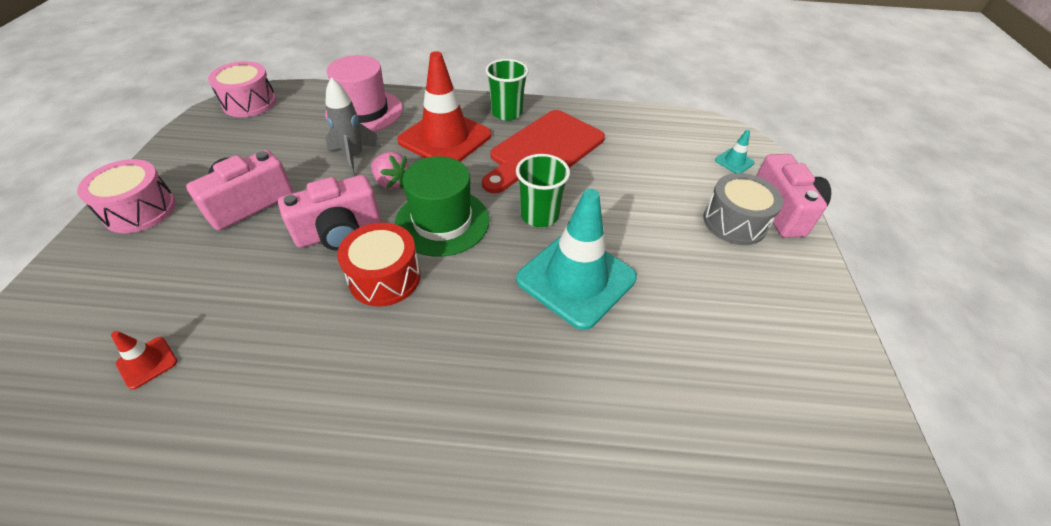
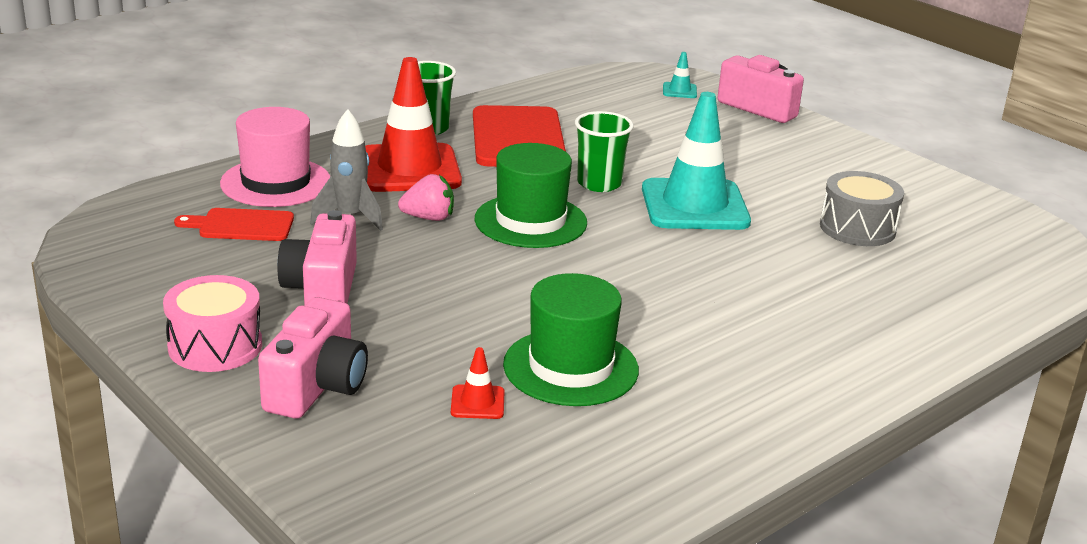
camera: 45 degrees left, 20 degrees down
pink drum [208,61,277,117] -> none
pink camera [278,175,381,251] -> pink camera moved to [258,297,368,419]
red drum [337,223,421,307] -> none
grey drum [703,173,783,245] -> grey drum moved to [820,171,904,246]
none -> red cutting board [174,208,294,241]
none -> green hat [503,273,639,406]

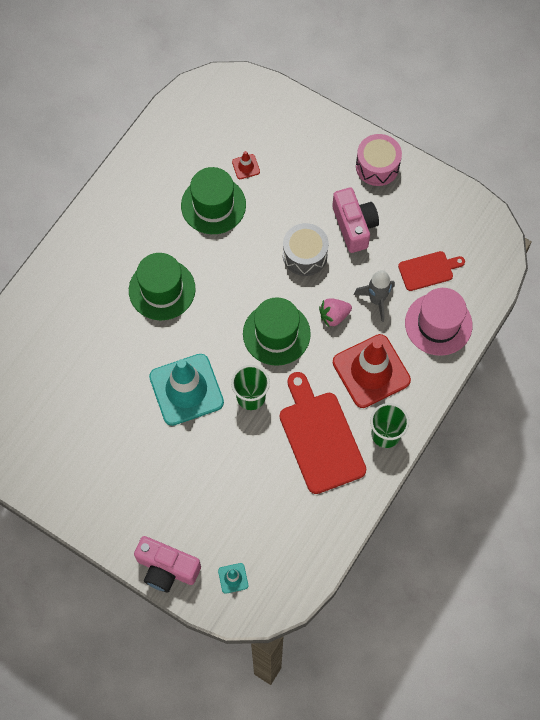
camera: 165 degrees right, 40 degrees up
pink camera [258,297,368,419] -> none
grey drum [820,171,904,246] -> grey drum moved to [283,223,329,276]
none -> green hat [129,253,196,320]

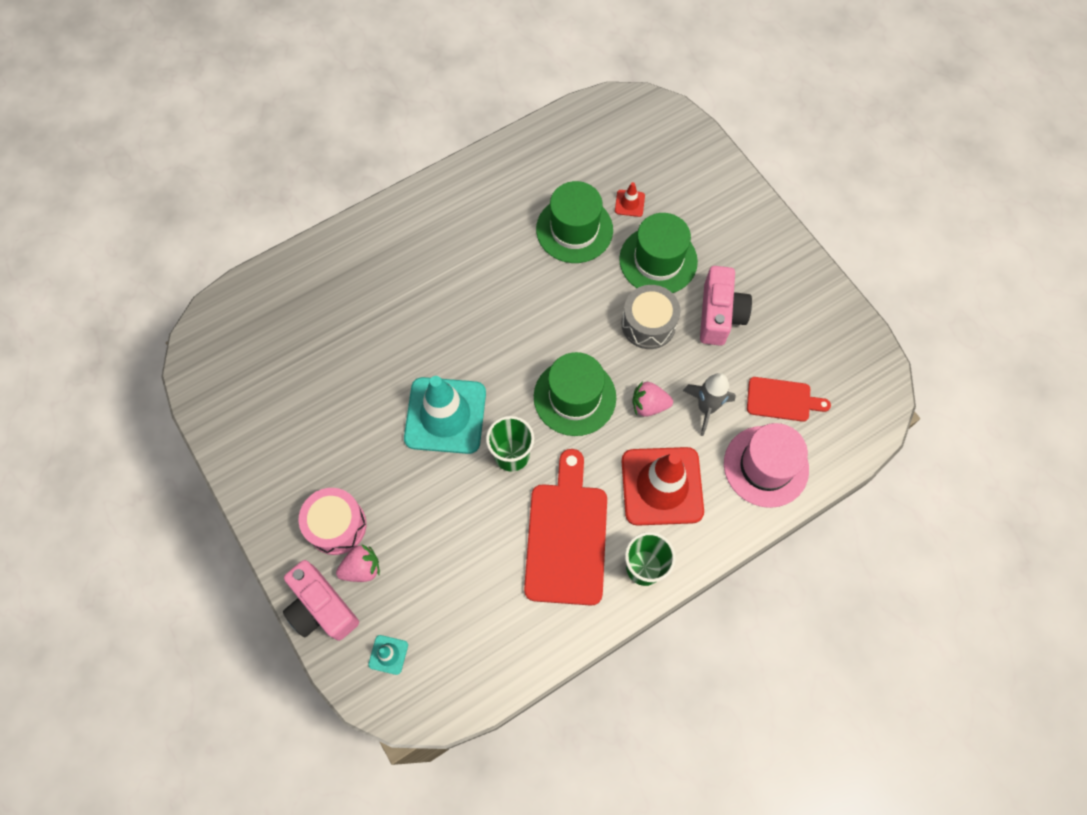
camera: 25 degrees right, 0 degrees up
green hat [129,253,196,320] -> green hat moved to [619,213,698,293]
pink drum [356,134,402,186] -> pink drum moved to [299,488,366,555]
none -> pink strawberry [336,544,380,582]

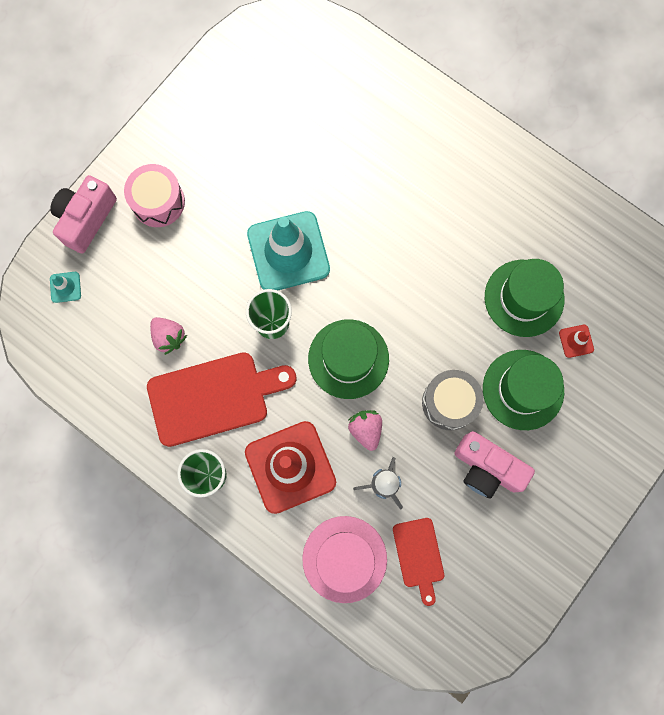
camera: 70 degrees right, 10 degrees up
pink strawberry [336,544,380,582] -> pink strawberry moved to [150,317,187,355]
pink camera [700,266,752,346] -> pink camera turned 45 degrees clockwise [454,431,535,499]

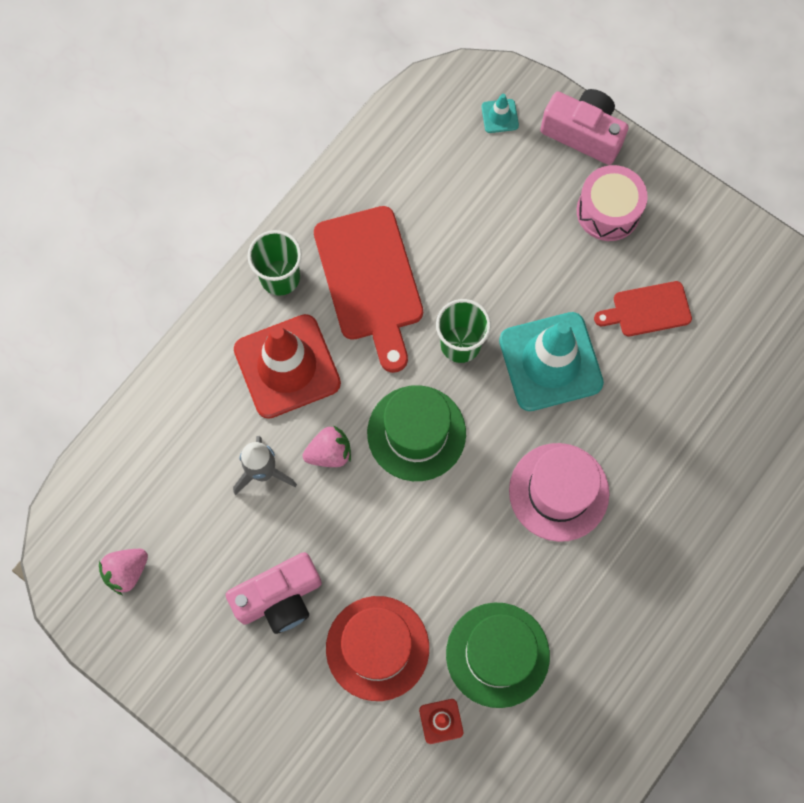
camera: 90 degrees right, 5 degrees down
pink strawberry [150,317,187,355] -> pink strawberry moved to [99,549,148,595]
pink hat [302,516,387,603] -> pink hat moved to [509,443,609,542]
red cutting board [393,518,444,606] -> red cutting board moved to [594,281,692,336]
grey drum [422,370,484,430] -> none
pink camera [454,431,535,499] -> pink camera turned 150 degrees counterclockwise [226,552,322,634]
green hat [483,350,564,430] -> red hat [326,596,429,701]

